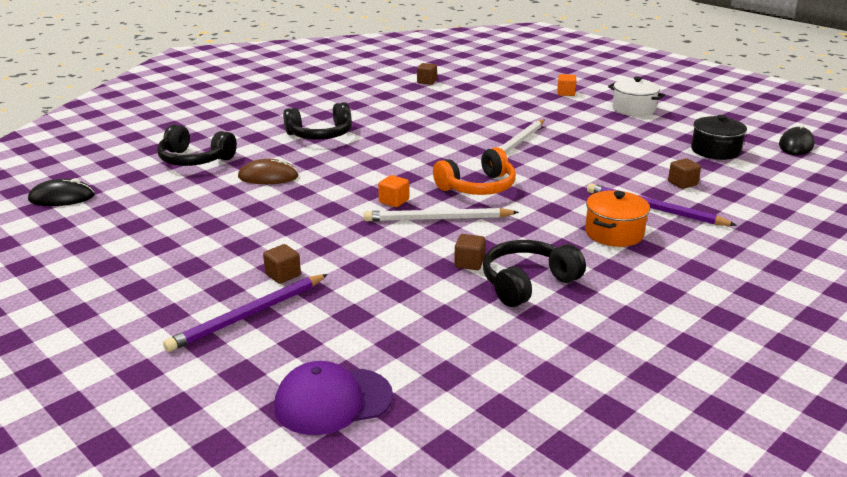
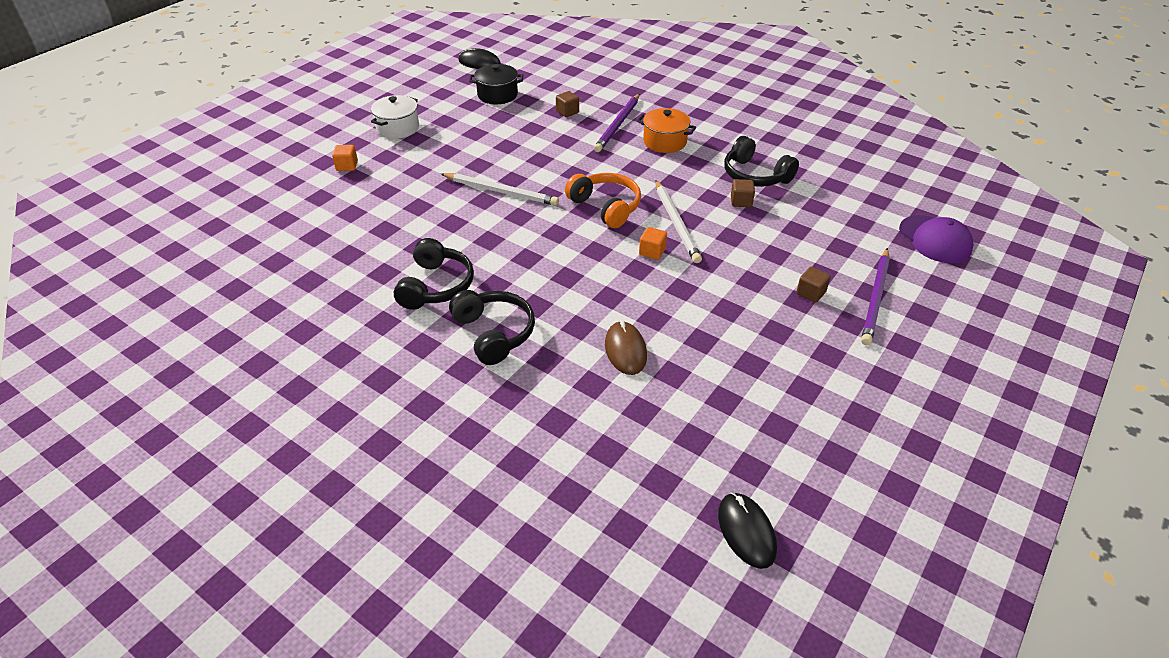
camera: 100 degrees left, 15 degrees up
black headphones [157,125,237,166] -> black headphones moved to [394,238,474,310]
purple pencil [163,274,328,352] -> purple pencil turned 75 degrees clockwise [861,248,890,346]
brown cube [417,63,437,85] -> none

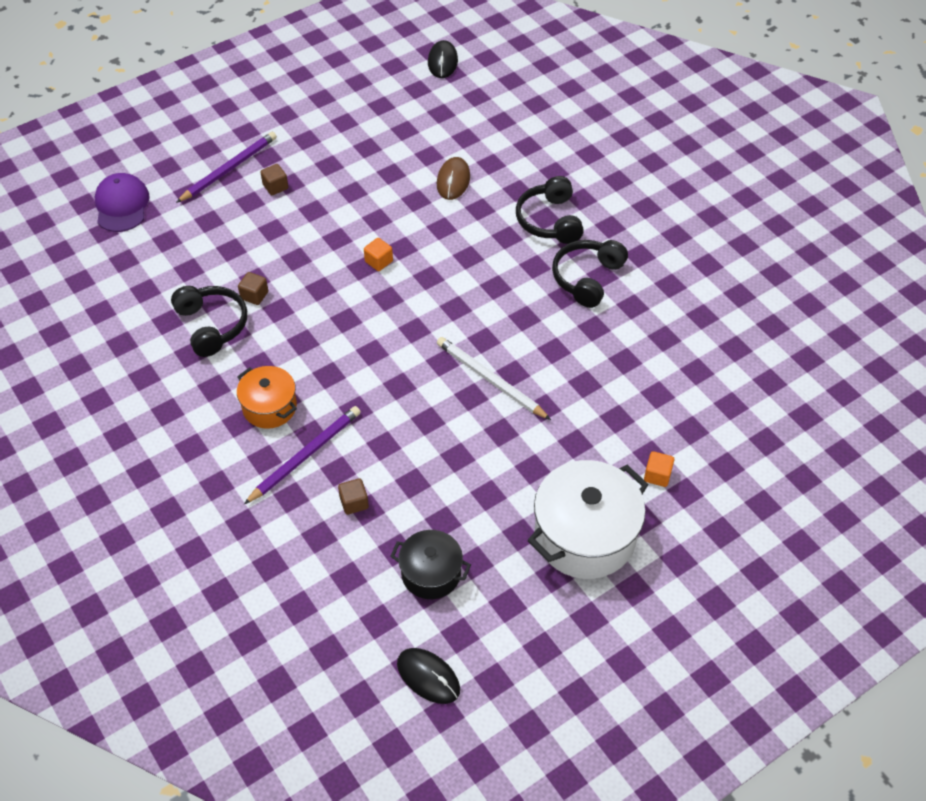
camera: 160 degrees left, 10 degrees up
white pot [371,95,419,139] -> white pot [528,460,649,579], size x1.73
orange headphones [565,173,641,228] -> none
white pencil [655,180,702,263] -> none

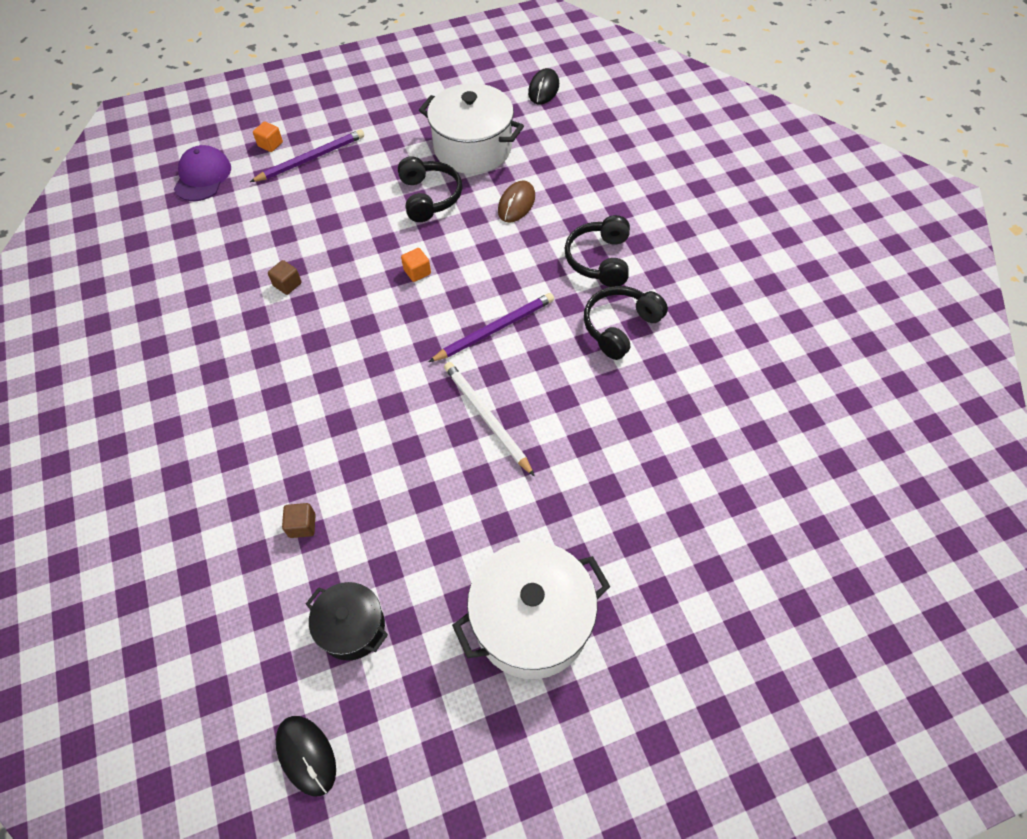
camera: 15 degrees right, 5 degrees up
black headphones [171,286,247,357] -> black headphones moved to [398,156,462,222]
orange pot [237,366,297,429] -> none
purple pencil [244,406,361,504] -> purple pencil moved to [429,293,554,362]
brown cube [260,164,288,195] -> none
orange cube [644,451,674,487] -> orange cube moved to [253,122,283,152]
none -> white pot [419,83,524,174]

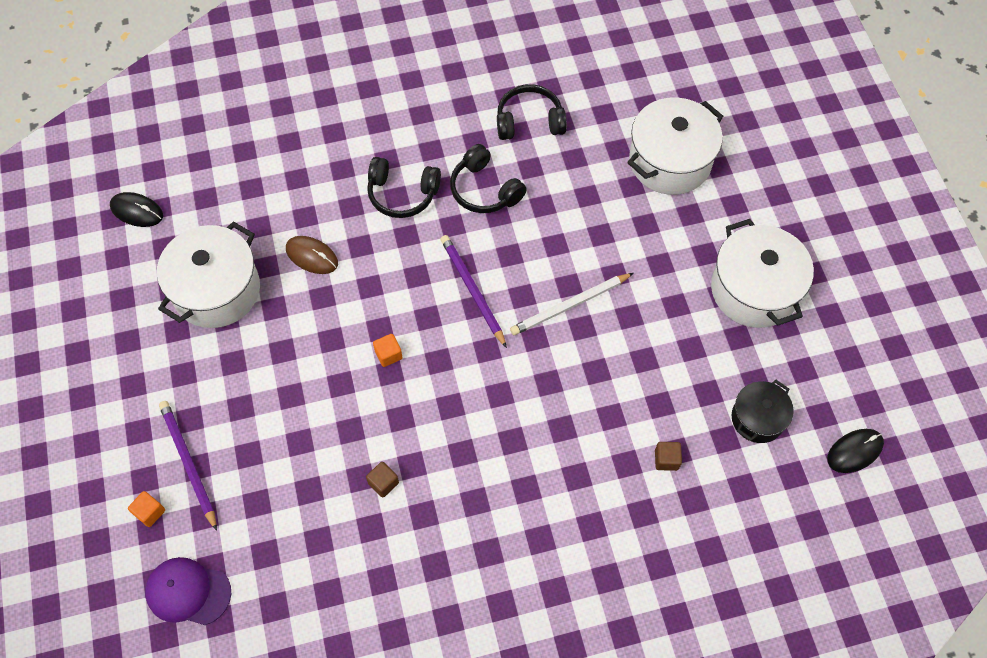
camera: 85 degrees left, 5 degrees up
black headphones [398,156,462,222] -> black headphones moved to [497,84,567,140]
none -> white pot [627,97,723,195]

